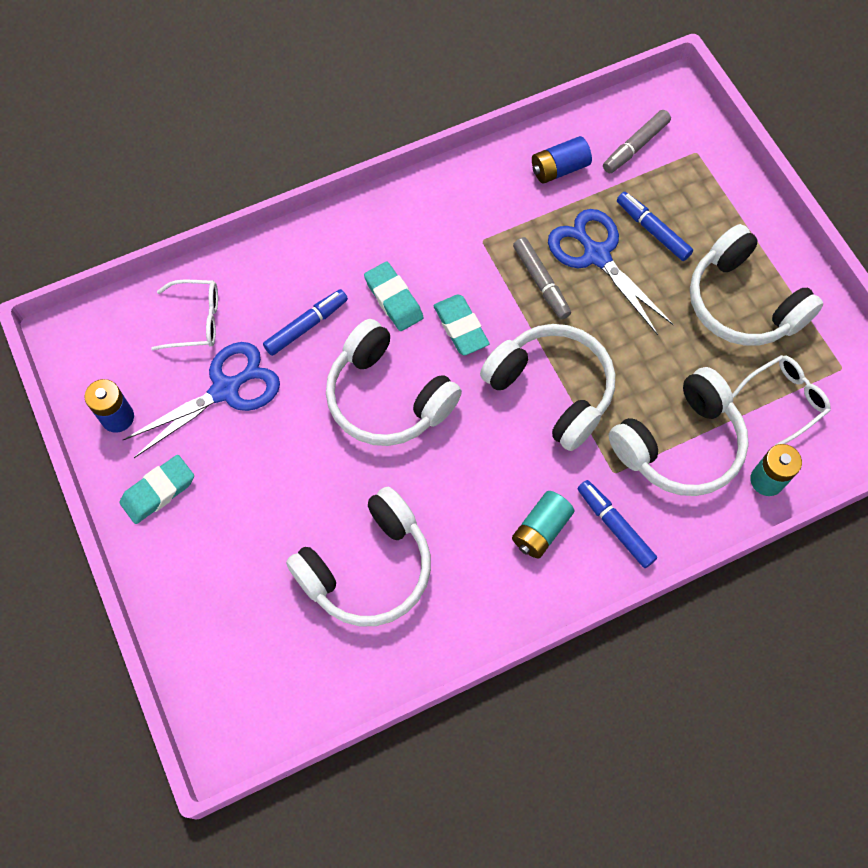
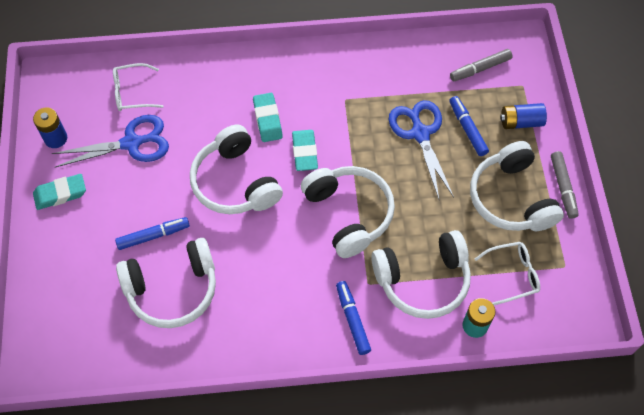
camera: 20 degrees right, 5 degrees down
white glasses [151,280,218,351] -> white glasses turned 150 degrees clockwise [113,63,164,111]
blue marker [263,289,348,356] -> blue marker moved to [115,217,190,250]
turquoise battery [512,491,574,559] -> none
grey marker [513,237,571,320] -> grey marker moved to [551,151,579,219]
blue battery [532,136,592,184] -> blue battery moved to [500,103,547,129]

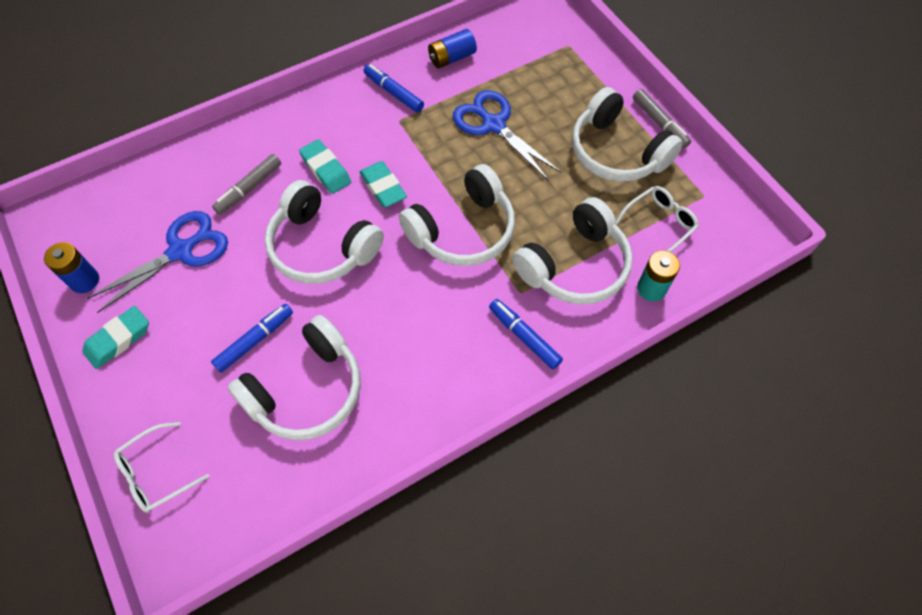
camera: 25 degrees left, 0 degrees up
white glasses [113,63,164,111] -> white glasses moved to [113,422,210,513]
white headphones [301,166,395,258] -> white headphones turned 105 degrees clockwise [399,164,515,266]
blue marker [449,96,489,156] -> blue marker moved to [363,64,424,113]
grey marker [450,49,513,81] -> grey marker moved to [212,154,281,215]
blue battery [500,103,547,129] -> blue battery moved to [428,29,477,69]

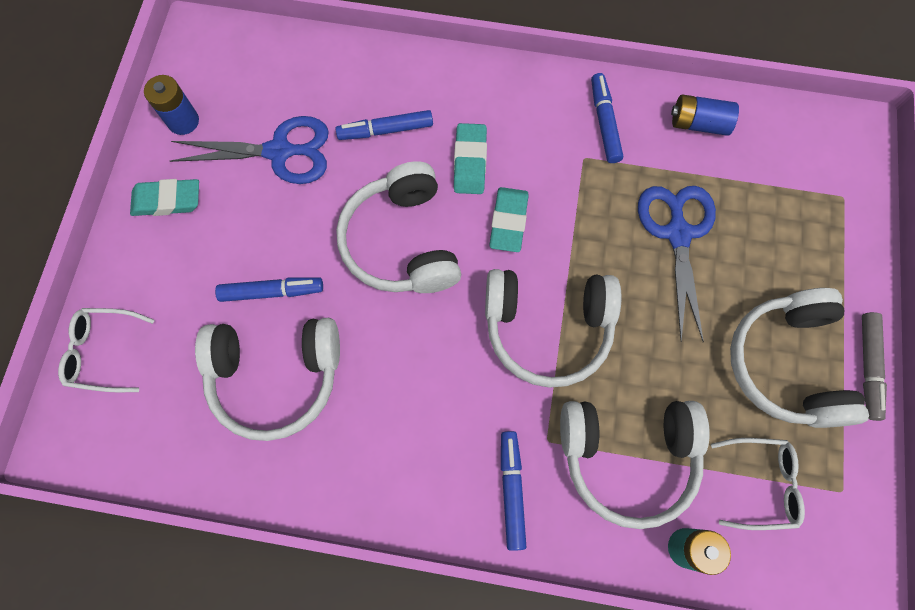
camera: 40 degrees right, 10 degrees up
grey marker [212,154,281,215] -> blue marker [335,110,433,140]

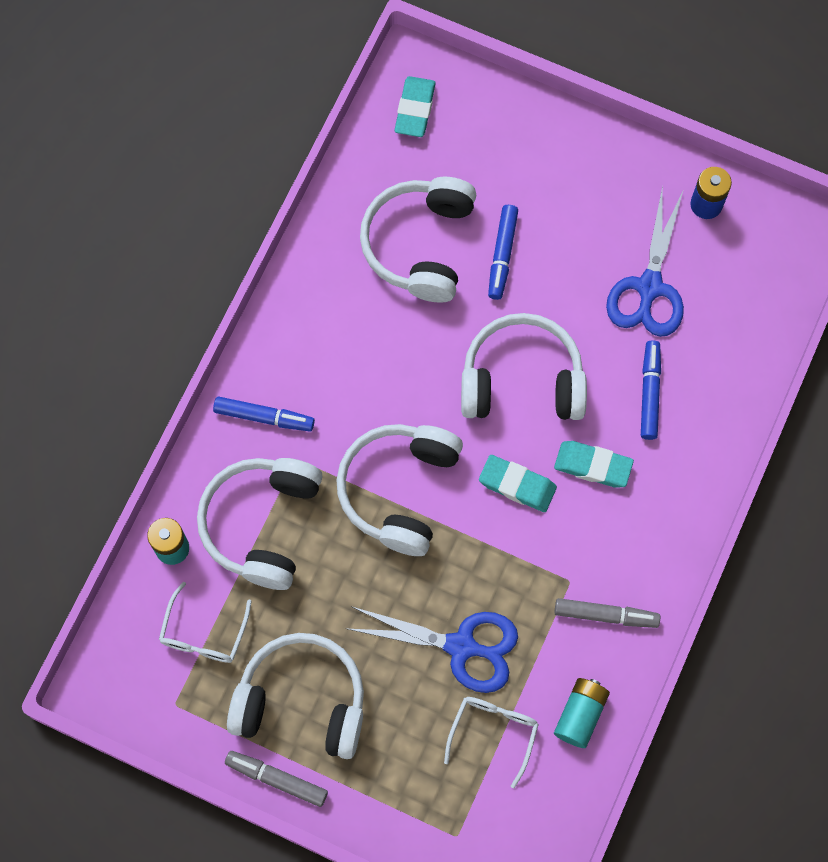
camera: 105 degrees right, 0 degrees up
white glasses [58,308,155,392] -> white glasses moved to [444,697,539,788]
turquoise eraser [130,179,199,216] -> turquoise eraser moved to [395,76,436,137]
blue marker [591,73,623,163] -> grey marker [555,598,660,628]
blue battery [671,94,739,136] -> turquoise battery [554,678,610,748]

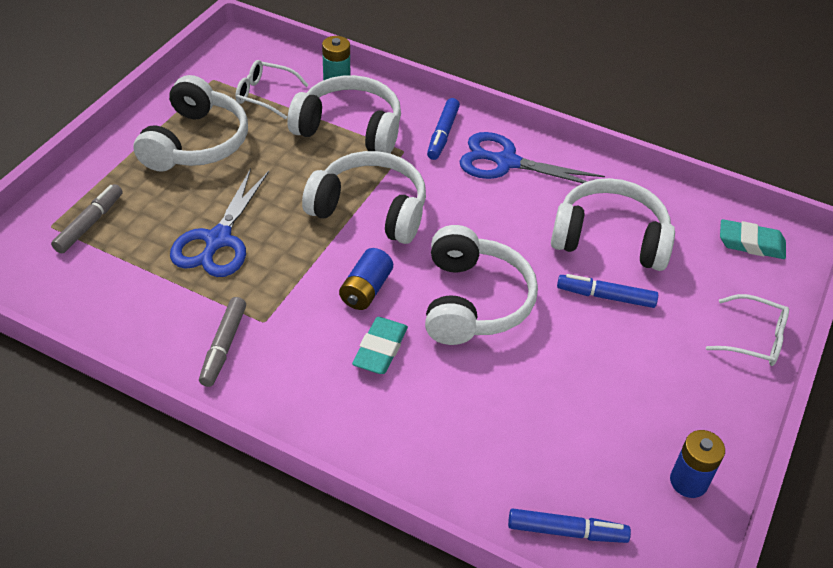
camera: 90 degrees right, 25 degrees down
grey marker [225,751,328,807] -> grey marker moved to [51,184,123,254]
white glasses [444,697,539,788] -> white glasses moved to [706,294,789,366]
turquoise eraser [479,455,557,512] -> blue battery [339,248,393,310]
turquoise battery [554,678,610,748] -> none
blue scissors [606,186,684,337] -> blue scissors moved to [459,132,605,183]
blue marker [641,340,661,440] -> blue marker moved to [508,509,631,543]

